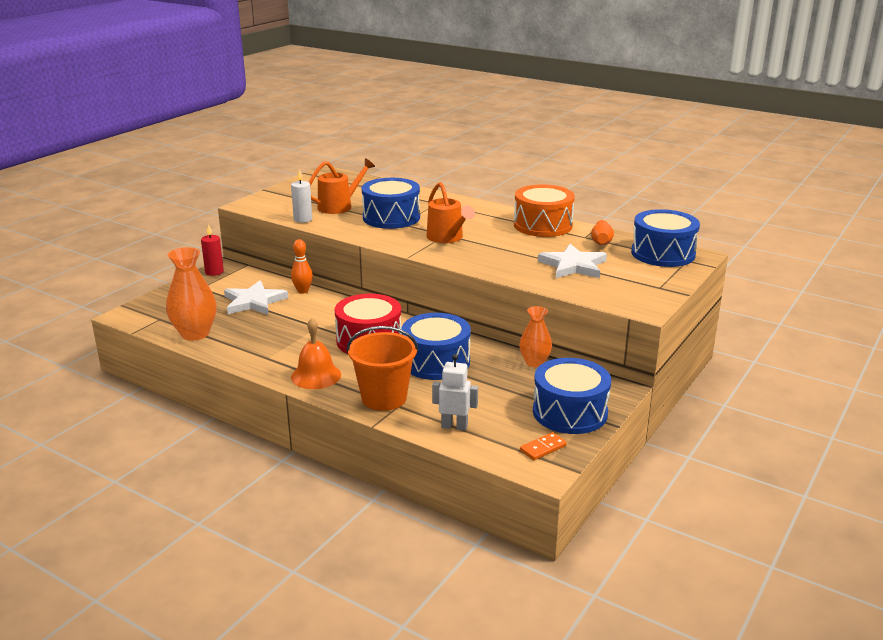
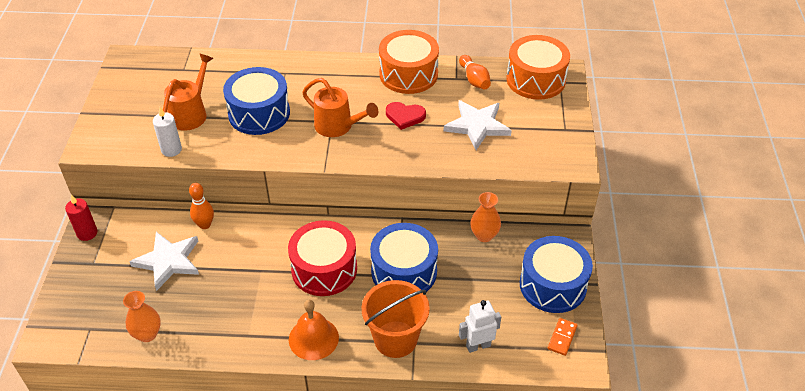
camera: 30 degrees left, 20 degrees up
orange vase [166,247,217,341] -> orange vase [123,291,161,342], size x0.63
blue drum [631,209,700,267] -> orange drum [506,35,570,100]
none -> red heart [386,102,426,130]

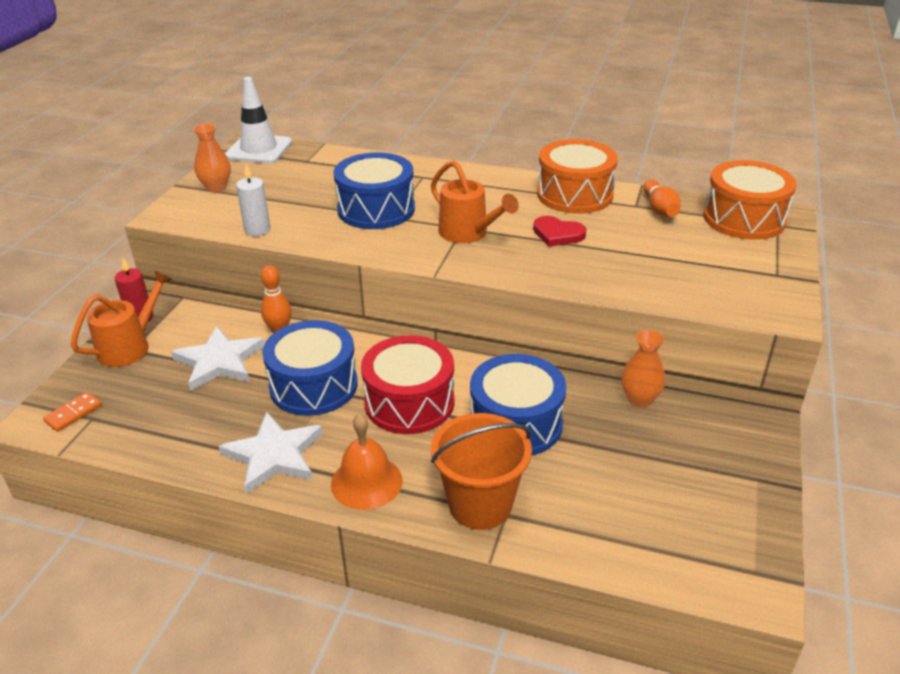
camera: 15 degrees right, 10 degrees down
orange vase [123,291,161,342] -> orange vase moved to [193,124,231,192]
orange watering can [163,54,213,131] -> orange watering can moved to [71,270,172,367]
white star [444,100,512,150] -> white star moved to [218,412,323,494]
white robot [459,300,501,353] -> none
blue drum [520,236,593,313] -> blue drum moved to [262,320,358,416]
orange domino [548,318,578,356] -> orange domino moved to [43,392,102,432]
none -> white traffic cone [225,77,292,164]

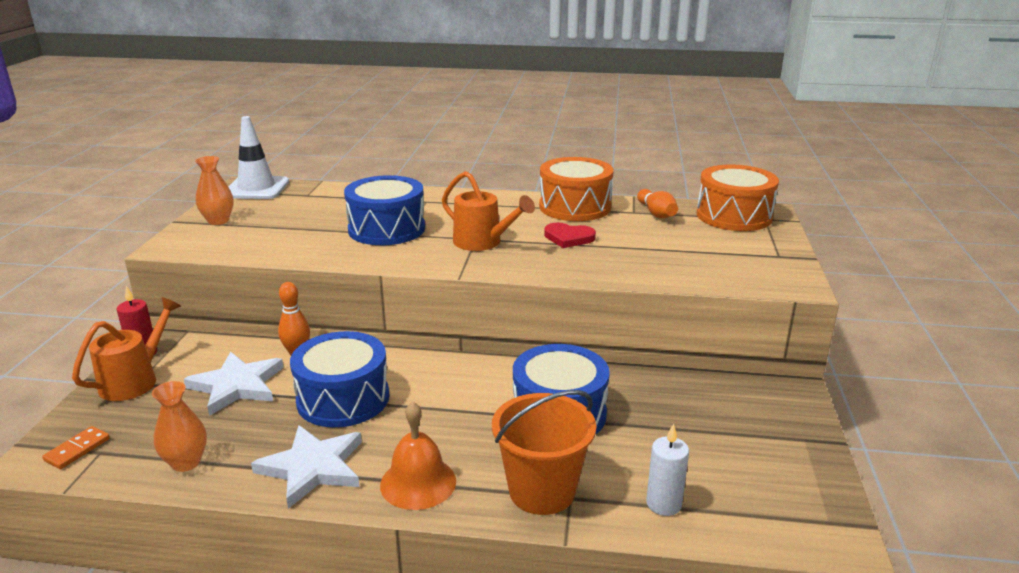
camera: 10 degrees left, 10 degrees down
white candle [236,164,271,236] -> white candle moved to [646,424,689,516]
red drum [361,335,455,434] -> none
orange vase [621,330,665,407] -> orange vase moved to [152,381,207,472]

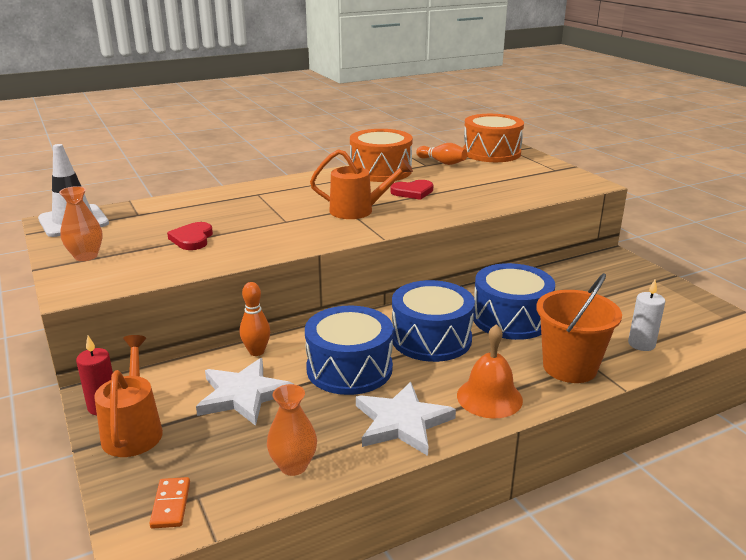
camera: 35 degrees left, 0 degrees up
blue drum [344,175,425,245] -> blue drum moved to [392,280,475,362]
none -> red heart [167,222,213,250]

